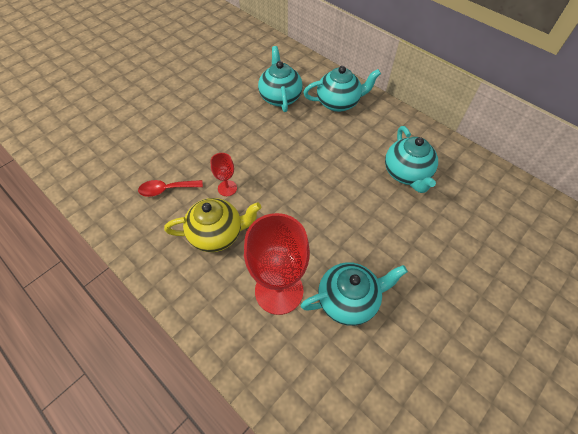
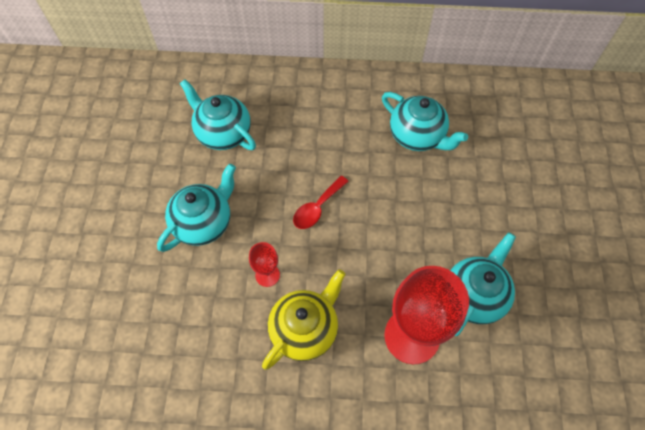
camera: 40 degrees left, 5 degrees up
red spoon [138,180,203,197] -> red spoon moved to [293,176,349,229]
turquoise teapot [303,66,381,112] -> turquoise teapot moved to [157,163,236,252]

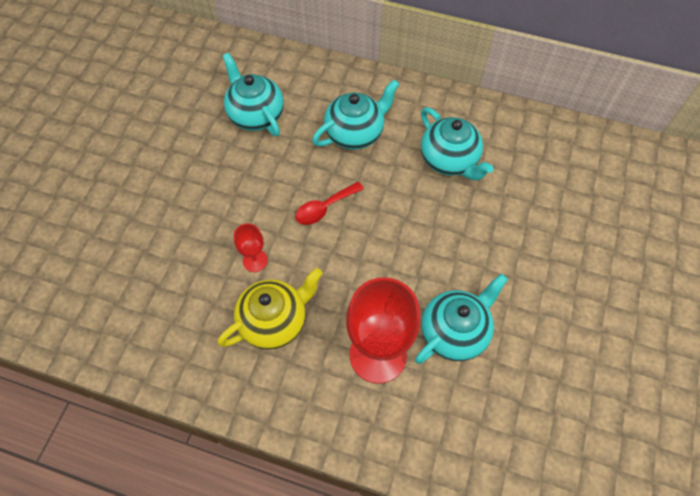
camera: 15 degrees right, 0 degrees up
turquoise teapot [157,163,236,252] -> turquoise teapot moved to [312,79,400,150]

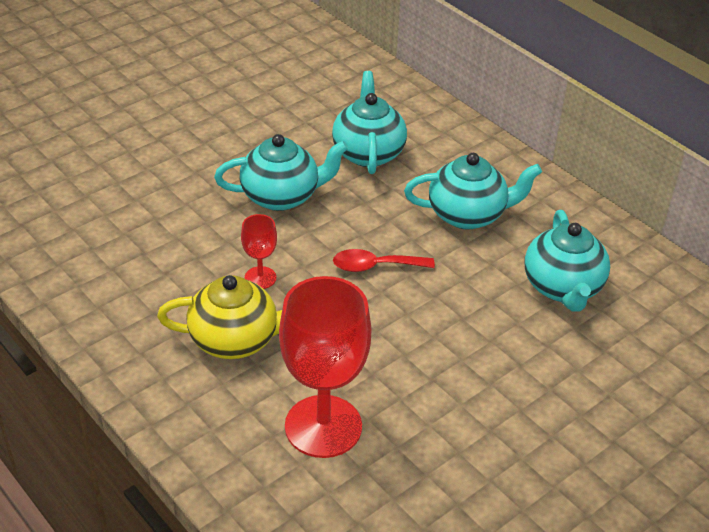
camera: 30 degrees right, 20 degrees down
turquoise teapot [415,274,508,364] -> turquoise teapot moved to [214,134,348,211]

